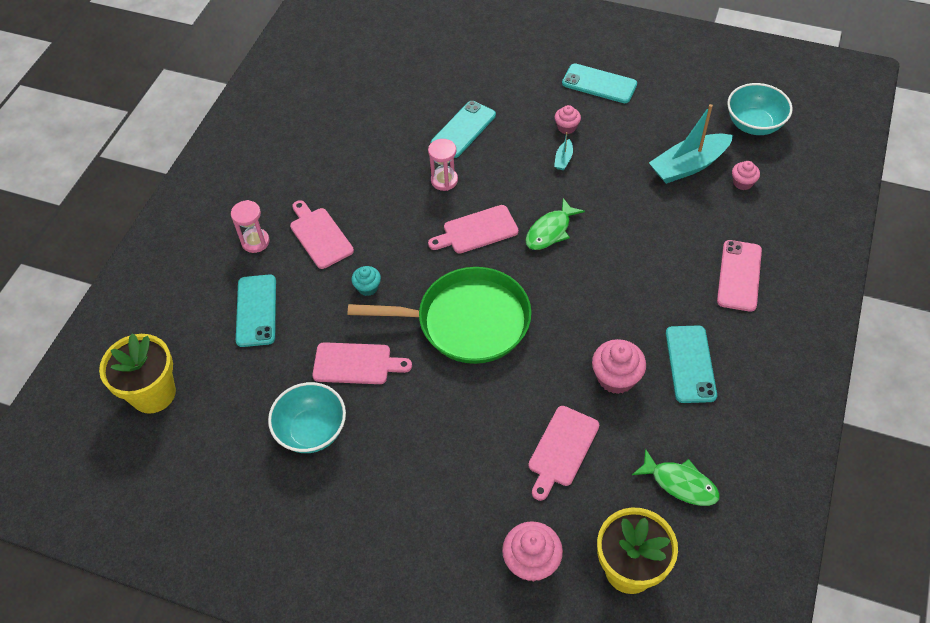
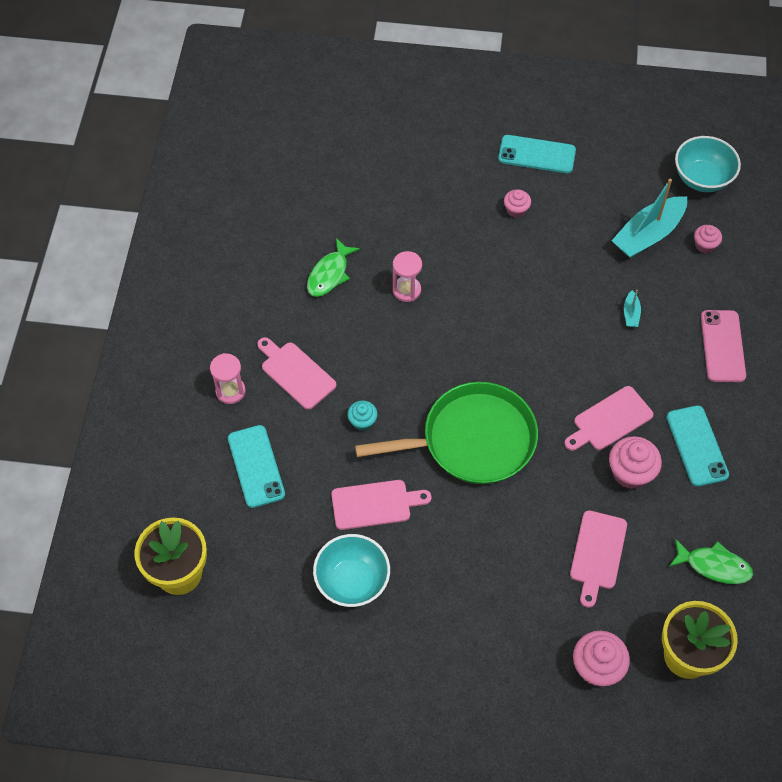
camera: 15 degrees left, 5 degrees up
pink cutting board [428,205,518,254] -> pink cutting board moved to [564,386,653,451]
turquoise phone [431,101,496,158] -> none
green fish [526,198,585,250] -> green fish moved to [307,238,360,297]
turquoise boat [554,132,573,170] -> turquoise boat moved to [624,290,641,327]

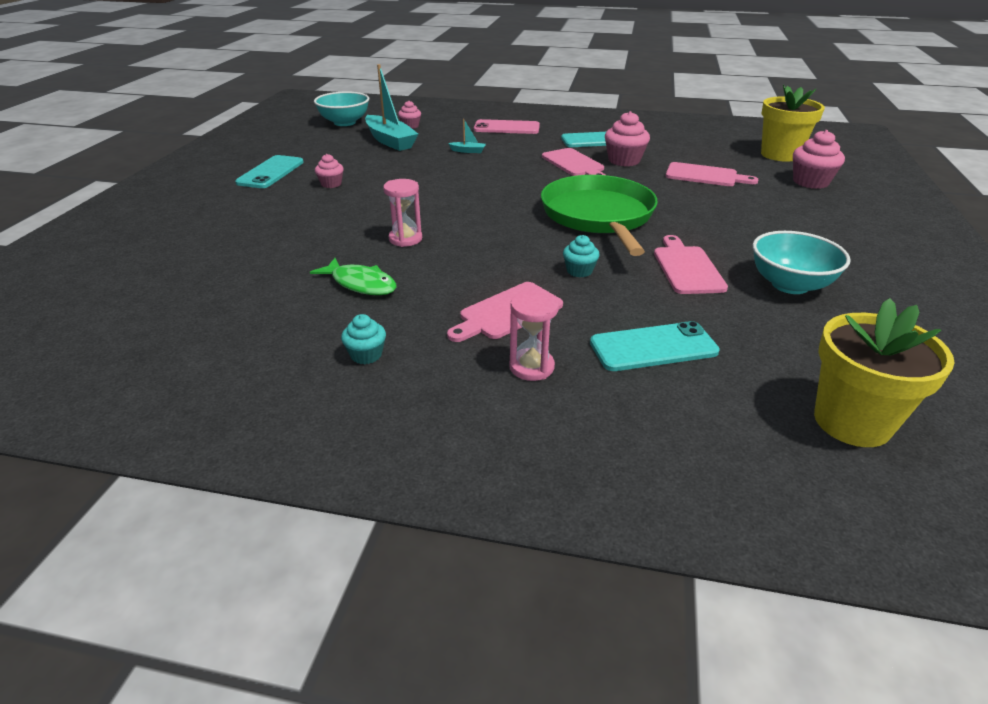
camera: 85 degrees left, 25 degrees down
green fish [669,538,753,584] -> none
none -> turquoise cupcake [341,314,386,364]

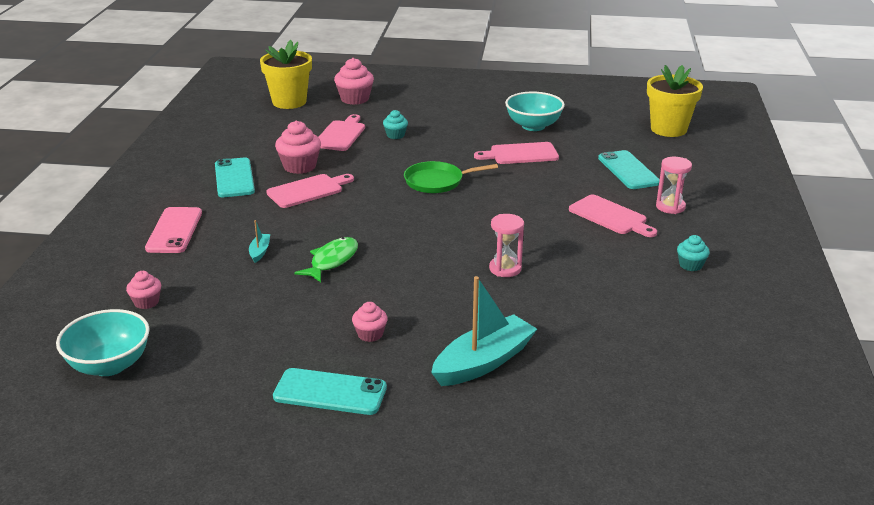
camera: 95 degrees left, 5 degrees down
green fish [310,258,397,295] -> green fish moved to [294,237,358,282]
turquoise boat [365,64,418,151] -> turquoise boat moved to [431,276,537,386]
green pan [541,175,658,256] -> green pan [404,161,498,193], size x0.57
turquoise cupcake [563,235,600,277] -> turquoise cupcake moved to [383,110,408,139]

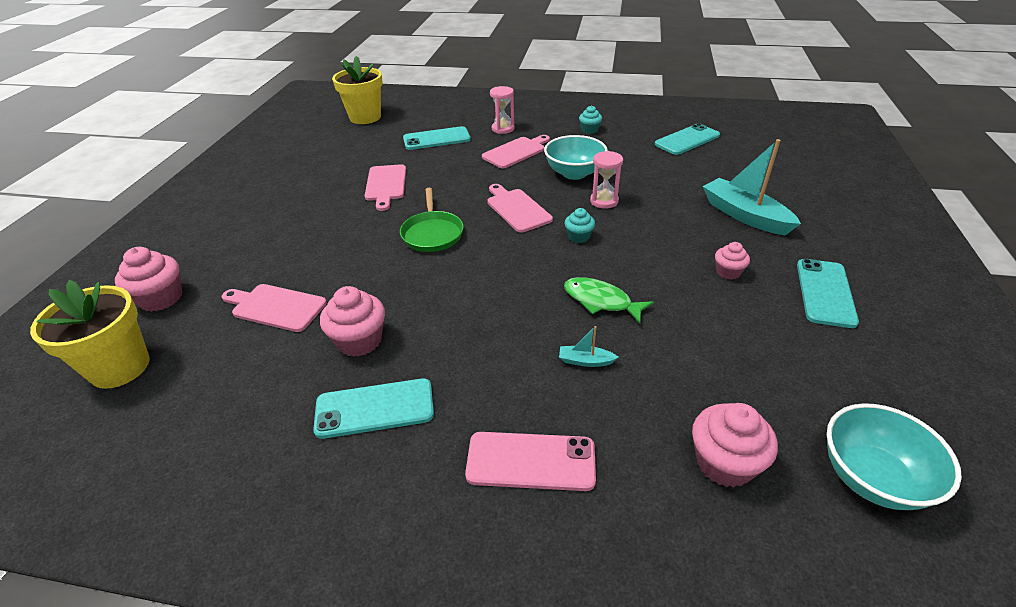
camera: 85 degrees left, 10 degrees up
pink cupcake [126,271,161,309] -> pink cupcake [692,403,778,487], size x1.69
pink cutting board [266,174,354,208] -> pink cutting board moved to [487,184,553,233]
turquoise cupcake [383,110,408,139] -> turquoise cupcake moved to [565,208,595,243]
turquoise bowl [505,92,565,131] -> turquoise bowl moved to [544,135,608,180]
none -> turquoise phone [655,123,720,155]

